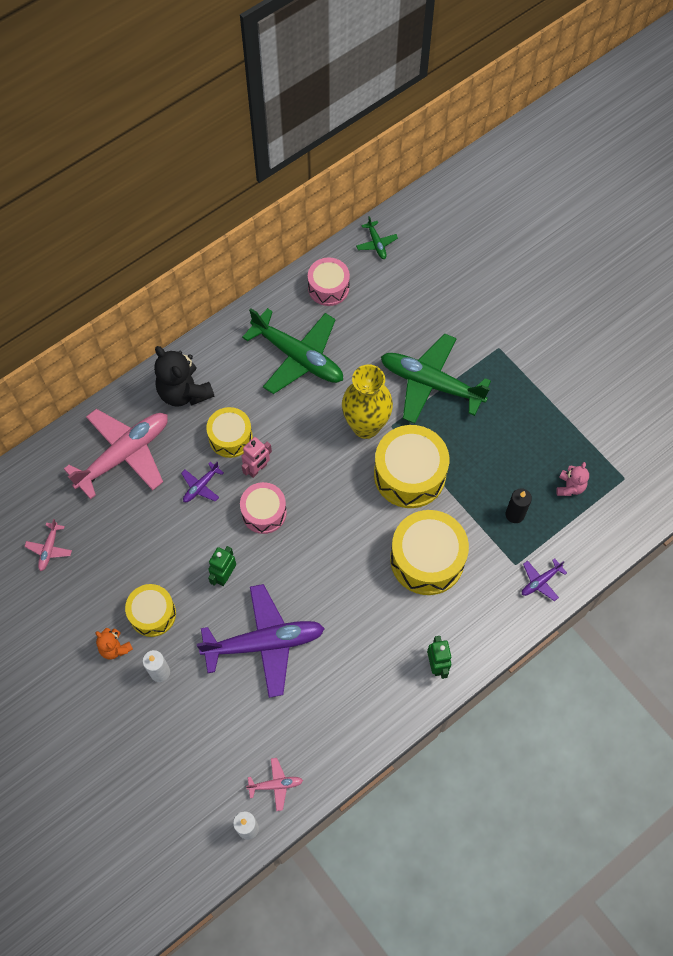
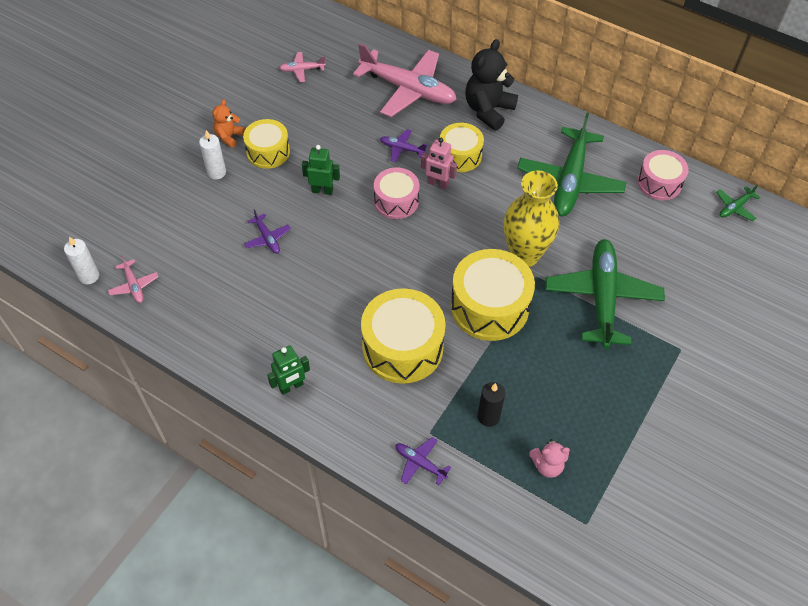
camera: 70 degrees right, 10 degrees down
purple plane [197,584,325,698] -> purple plane [244,209,291,254], size x0.43

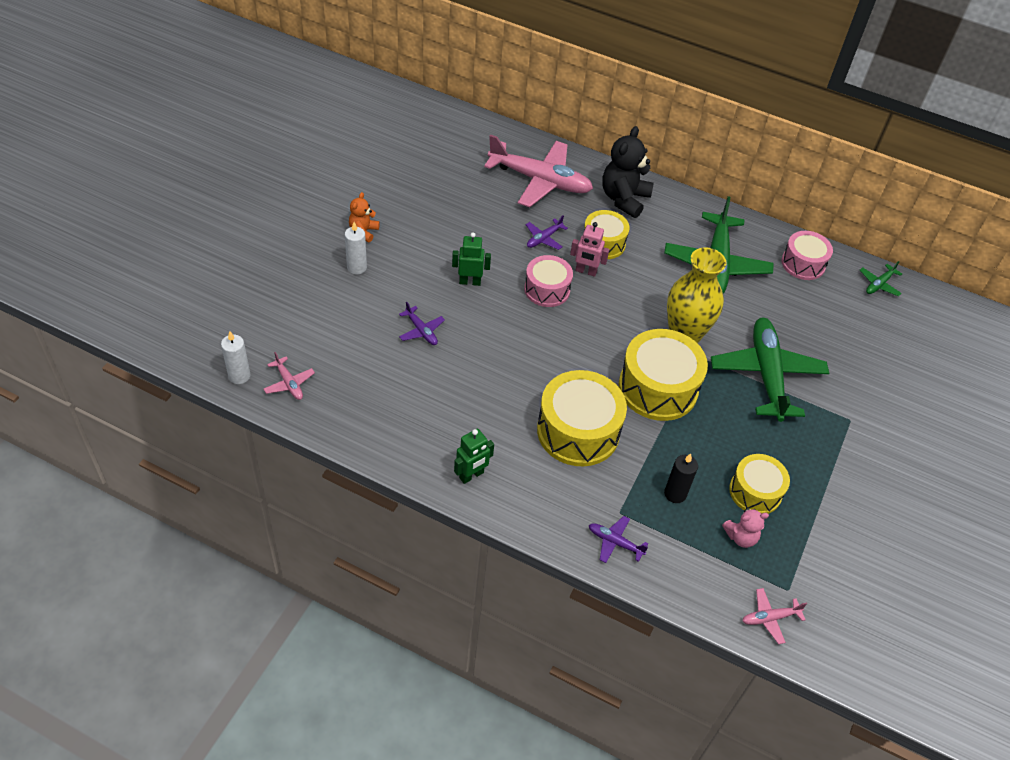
camera: 10 degrees left, 5 degrees down
yellow drum [243,119,290,169] -> yellow drum moved to [729,454,790,514]
pink plane [279,52,326,82] -> pink plane moved to [742,588,807,644]
purple plane [380,129,428,162] -> purple plane turned 60 degrees counterclockwise [526,215,568,250]

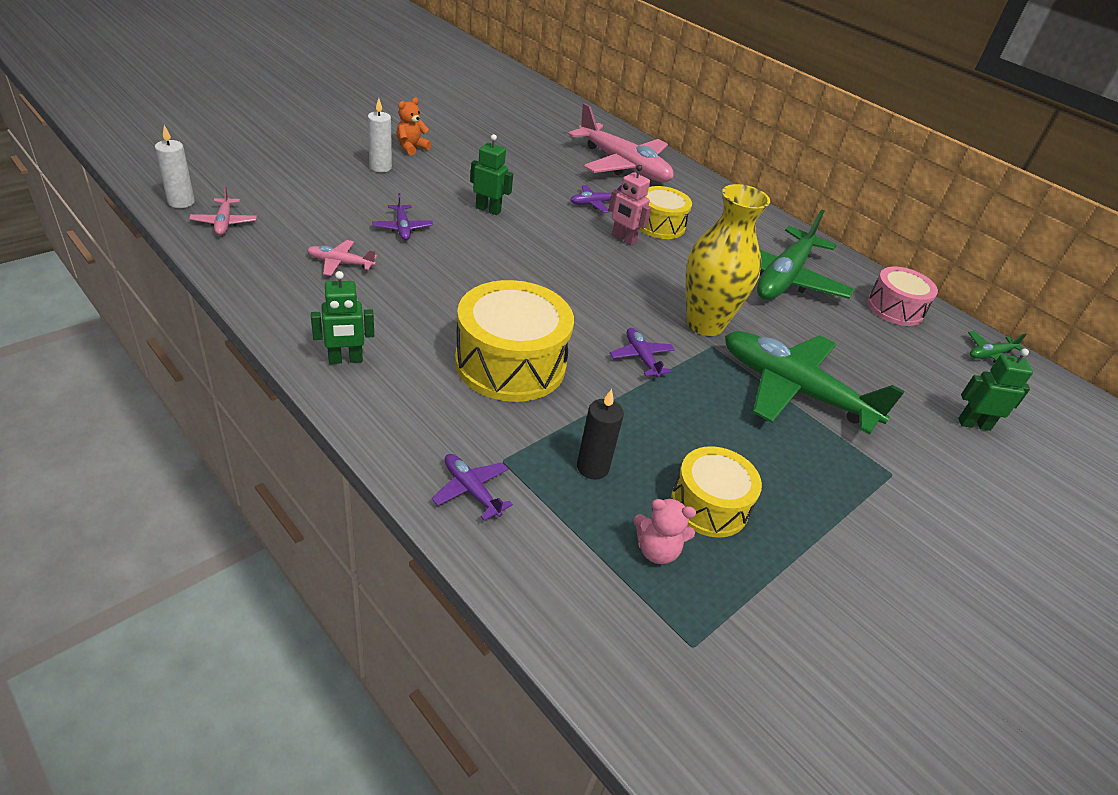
camera: 20 degrees right, 10 degrees down
pink drum [524,255,573,307] -> none
black teddy bear [602,126,654,218] -> none
yellow drum [619,329,708,421] -> purple plane [610,328,675,378]
green plane [711,318,829,422] -> green plane turned 75 degrees counterclockwise [725,331,905,434]
pink plane [742,588,807,644] -> pink plane moved to [307,240,377,276]
none -> green robot [958,348,1033,431]

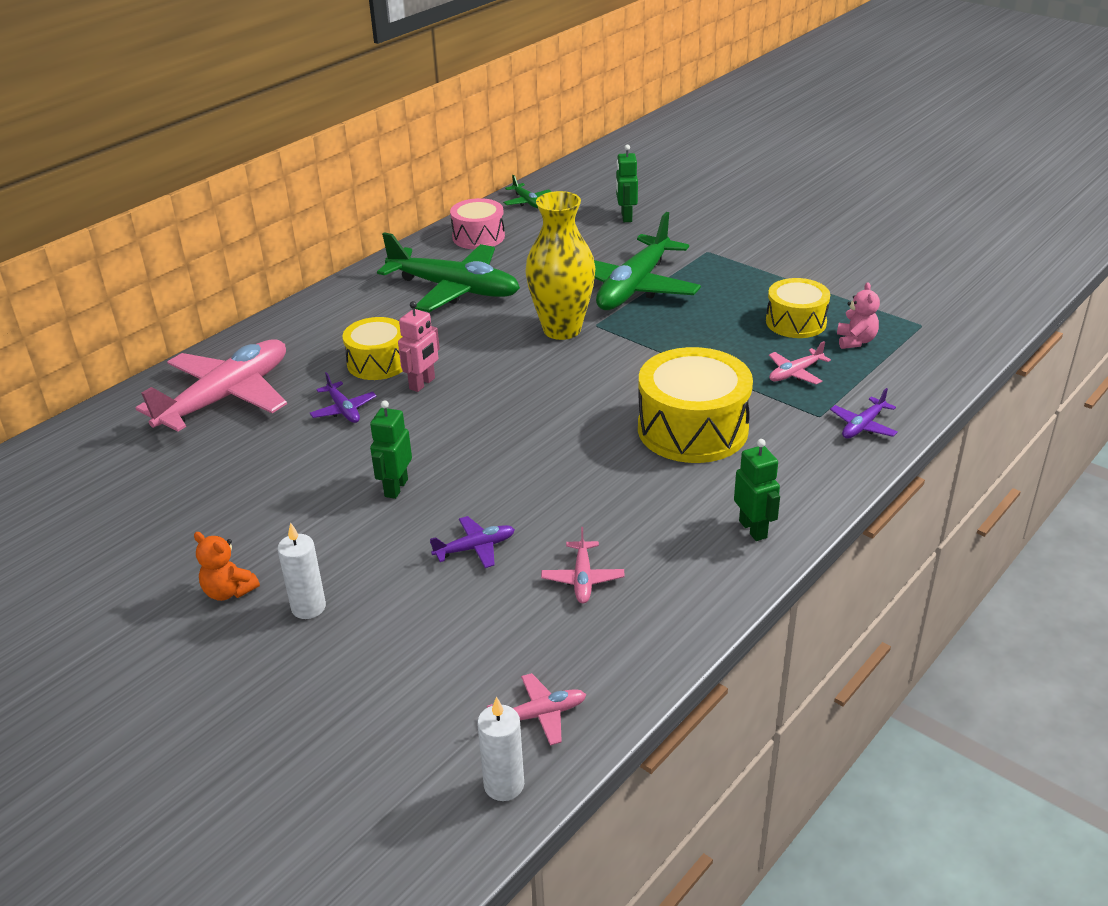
camera: 90 degrees left, 5 degrees down
black candle [577,389,624,480] -> pink plane [769,341,831,384]
purple plane [610,328,675,378] -> none

